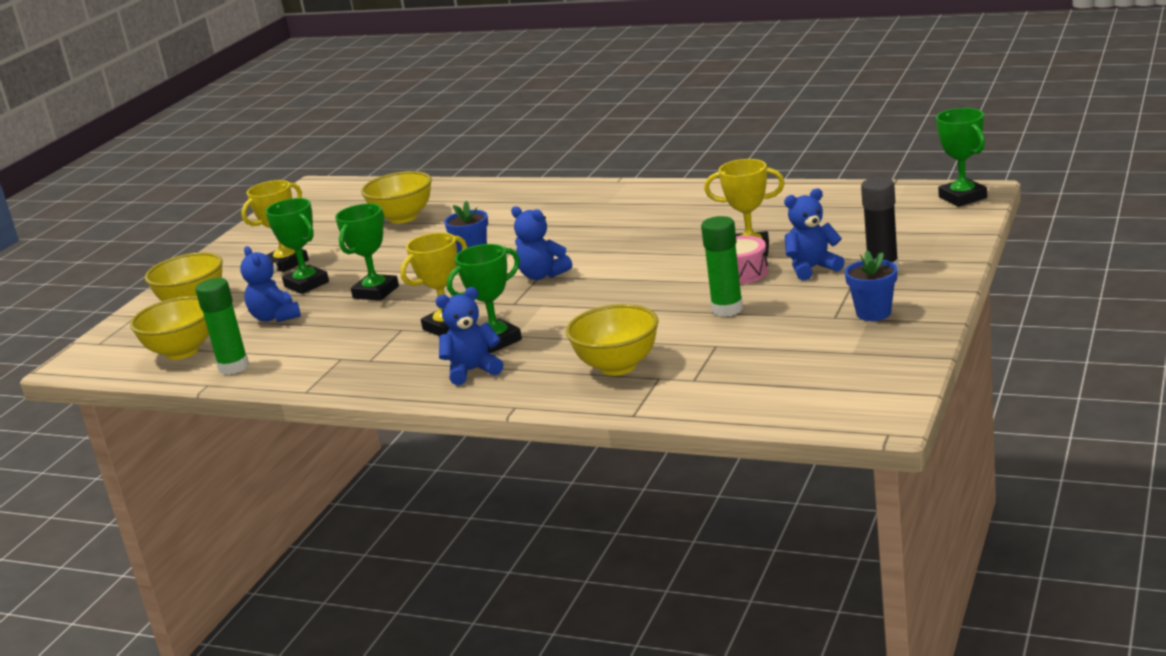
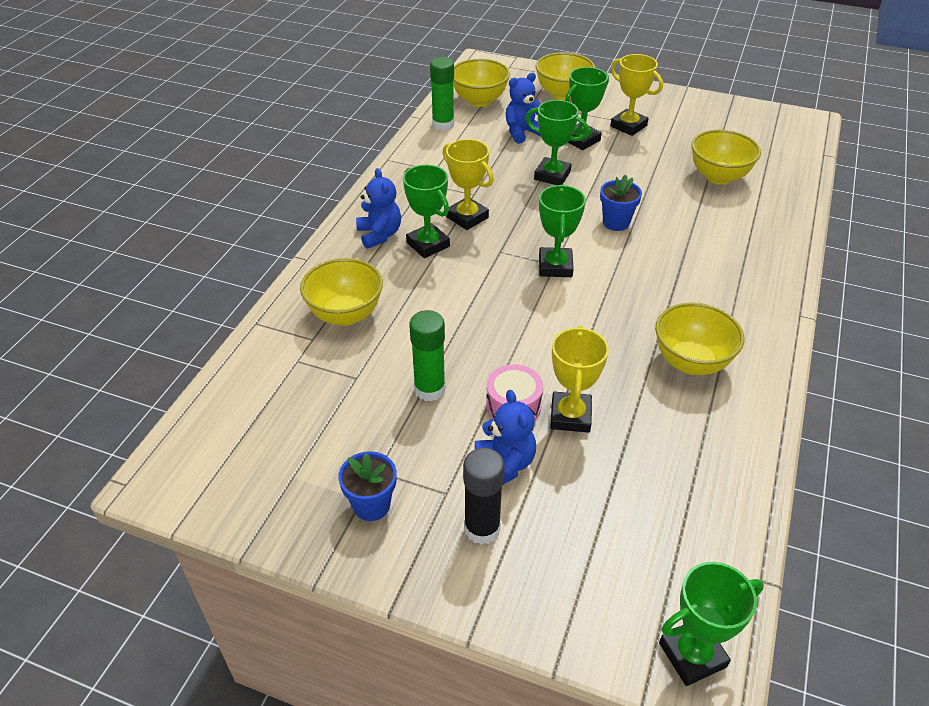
camera: 85 degrees right, 20 degrees up
blue teddy bear [511,206,572,280] -> green trophy [539,185,586,277]
none -> yellow bowl [655,302,744,375]

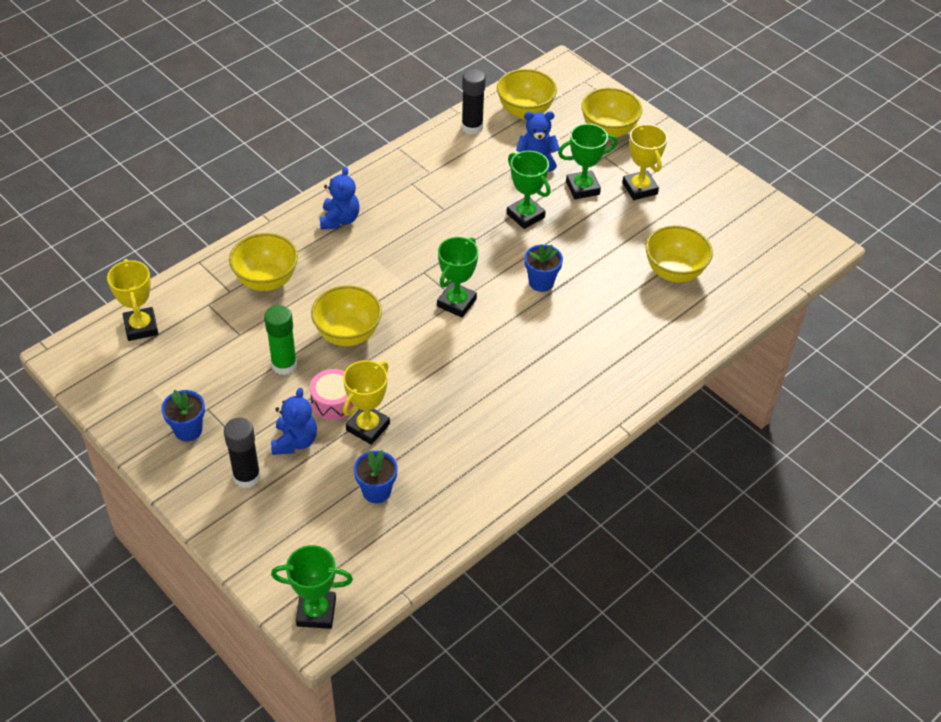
camera: 25 degrees right, 5 degrees up
green trophy [403,165,450,258] -> none
green glue stick [430,57,454,131] -> black glue stick [462,69,486,135]
yellow trophy [443,139,494,230] -> yellow trophy moved to [107,259,158,341]
yellow bowl [655,302,744,375] -> yellow bowl moved to [311,285,382,346]
none -> blue flower pot [354,450,398,503]

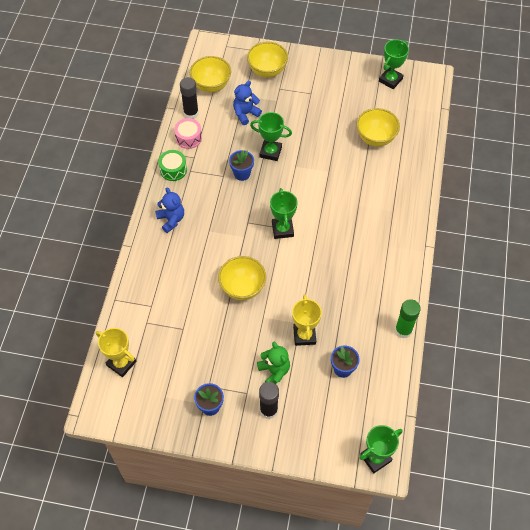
camera: 35 degrees left, 10 degrees up
yellow bowl [229,233,298,291] -> none
green glue stick [264,305,297,375] -> green glue stick moved to [395,299,421,339]
blue teddy bear [271,388,317,455] -> green teddy bear [257,342,290,384]
pink drum [310,369,354,420] -> pink drum moved to [174,118,202,149]
blue flower pot [525,244,563,292] -> blue flower pot moved to [229,150,254,181]
green trophy [558,124,617,199] -> green trophy moved to [379,39,409,89]
yellow trophy [622,124,667,200] -> none
none -> green drum [158,150,187,181]

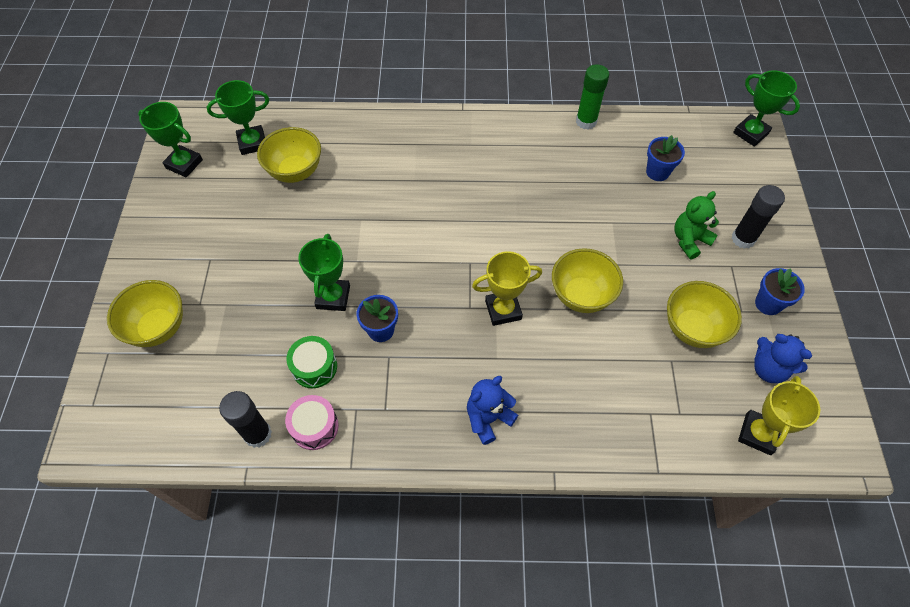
camera: 100 degrees left, 0 degrees up
green drum [158,150,187,181] -> green drum moved to [286,336,337,388]
yellow bowl [190,56,231,93] -> yellow bowl moved to [667,281,742,348]
blue teddy bear [233,81,262,125] -> blue teddy bear moved to [754,334,812,383]
green trophy [270,188,297,239] -> green trophy moved to [207,80,269,155]
yellow trophy [292,294,322,346] -> yellow trophy moved to [472,251,542,326]

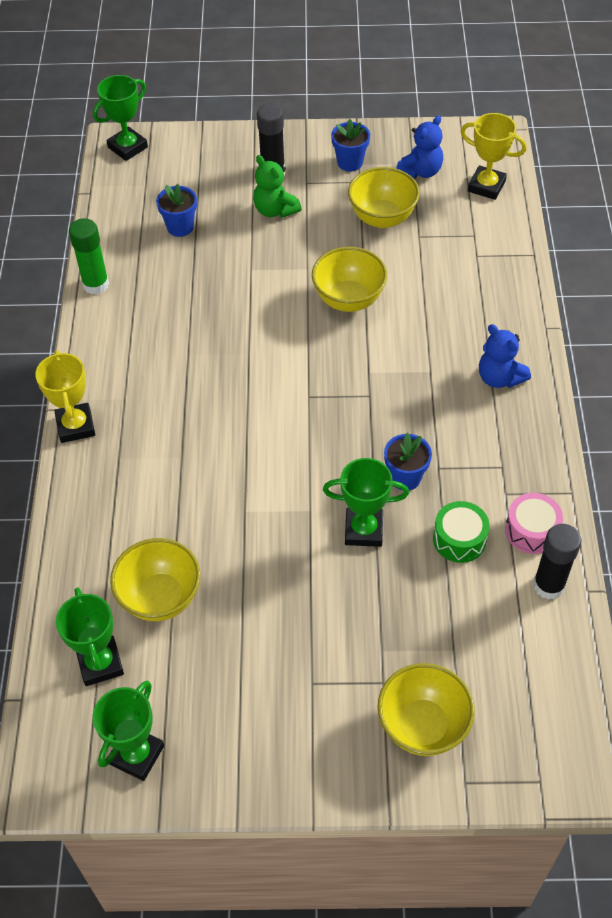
camera: 90 degrees left, 5 degrees down
yellow trophy [472,251,542,326] -> yellow trophy moved to [35,350,95,443]

